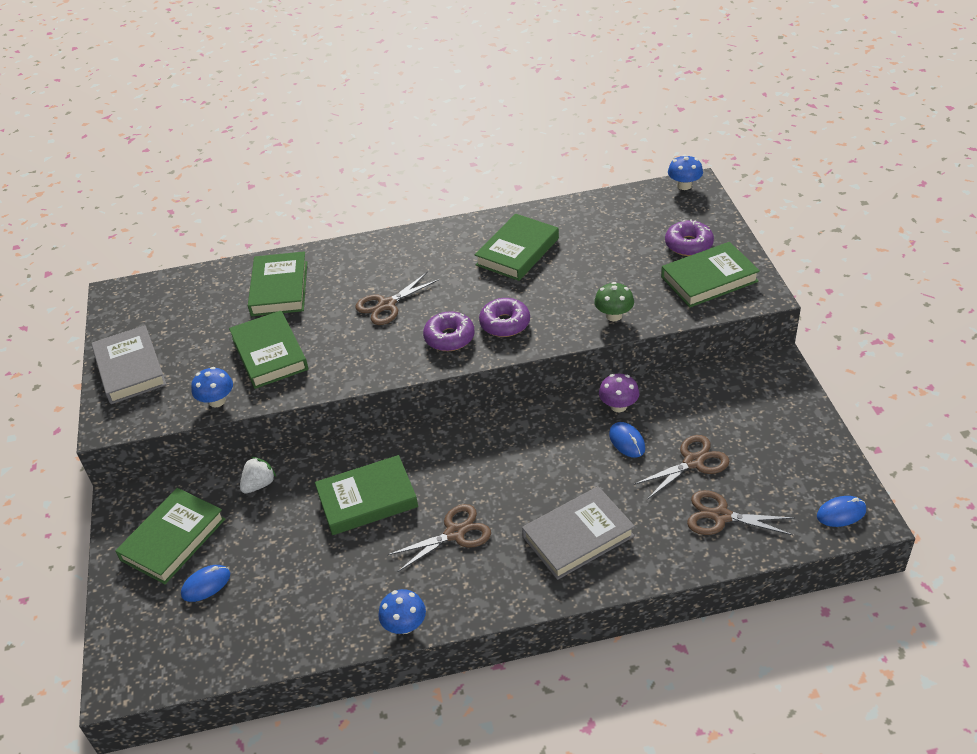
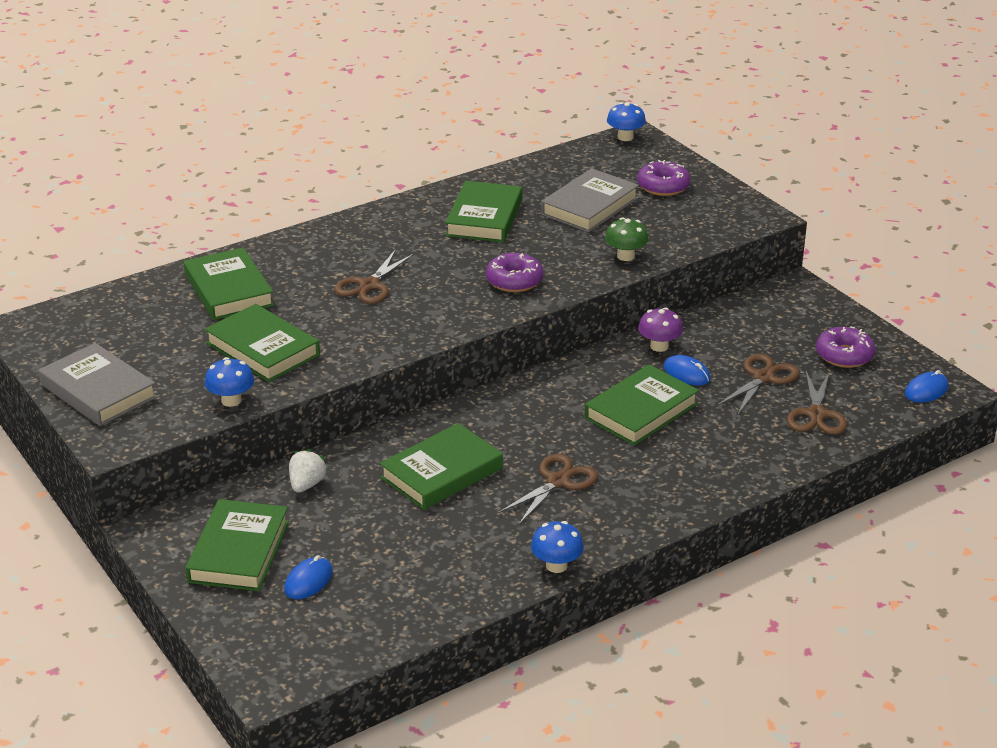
camera: 25 degrees left, 10 degrees down
purple donut [423,311,475,351] -> purple donut moved to [816,326,875,368]
grey book [522,486,635,580] -> grey book moved to [541,168,639,232]
green book [661,242,760,307] -> green book moved to [584,364,699,446]
brown scissors [687,490,794,535] -> brown scissors turned 75 degrees counterclockwise [787,371,847,435]

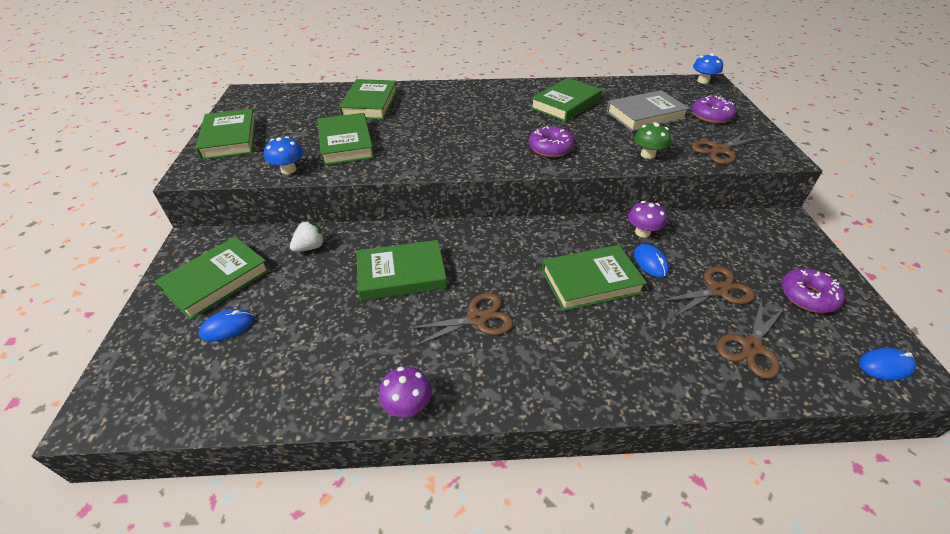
camera: 30 degrees right, 10 degrees up
grey book [39,343,157,426] -> green book [195,109,257,160]
brown scissors [334,249,415,304] -> brown scissors moved to [692,131,763,164]
blue mushroom [531,521,584,573] -> purple mushroom [379,367,432,417]

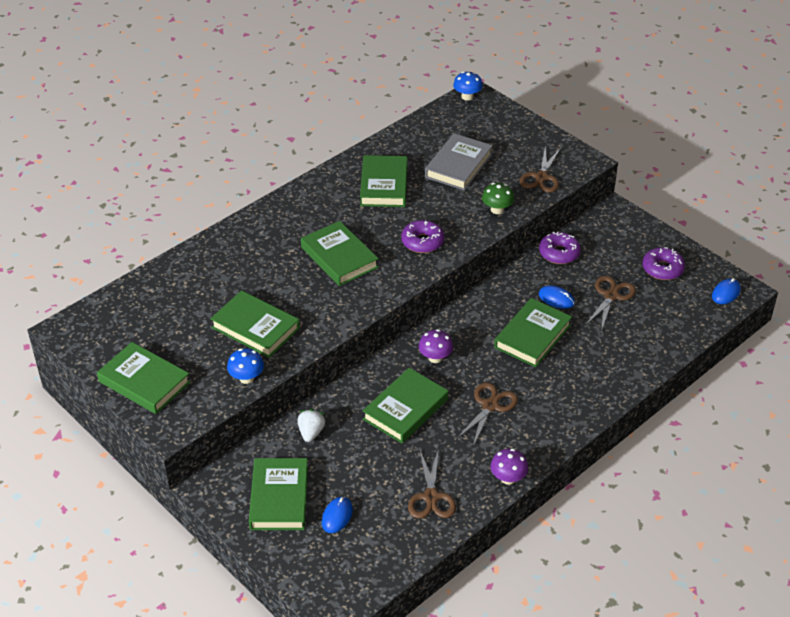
camera: 40 degrees left, 0 degrees up
green book [339,79,397,120] -> green book moved to [301,221,379,286]
purple mushroom [628,201,667,238] -> purple mushroom moved to [418,329,453,363]
purple donut [692,96,736,123] -> purple donut moved to [539,232,581,264]
brown scissors [717,298,784,379] -> brown scissors moved to [408,449,456,518]

